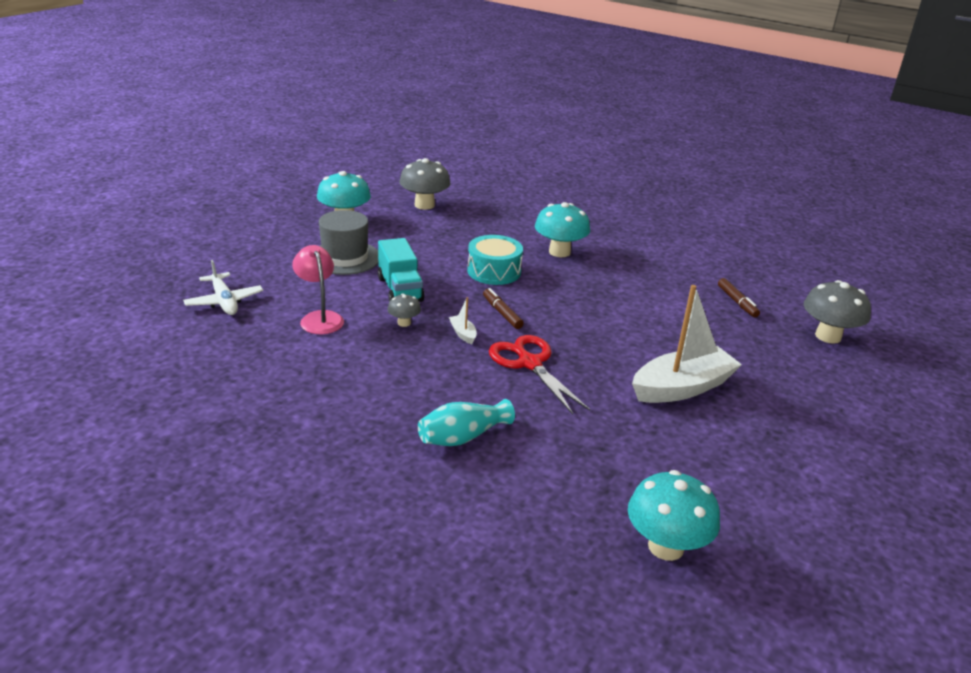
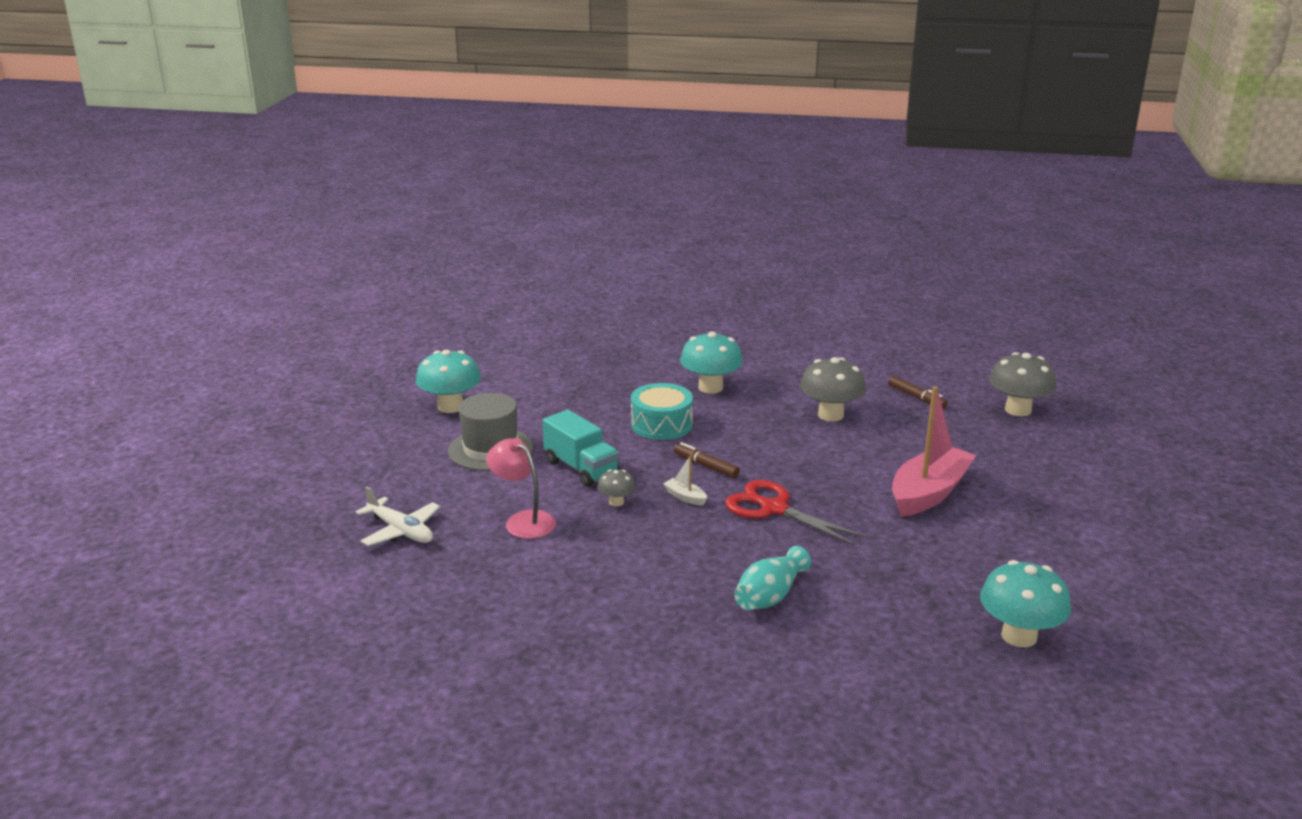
camera: 20 degrees left, 5 degrees down
grey mushroom [400,158,450,210] -> grey mushroom moved to [800,357,866,422]
white boat [632,285,742,403] -> pink boat [892,386,976,517]

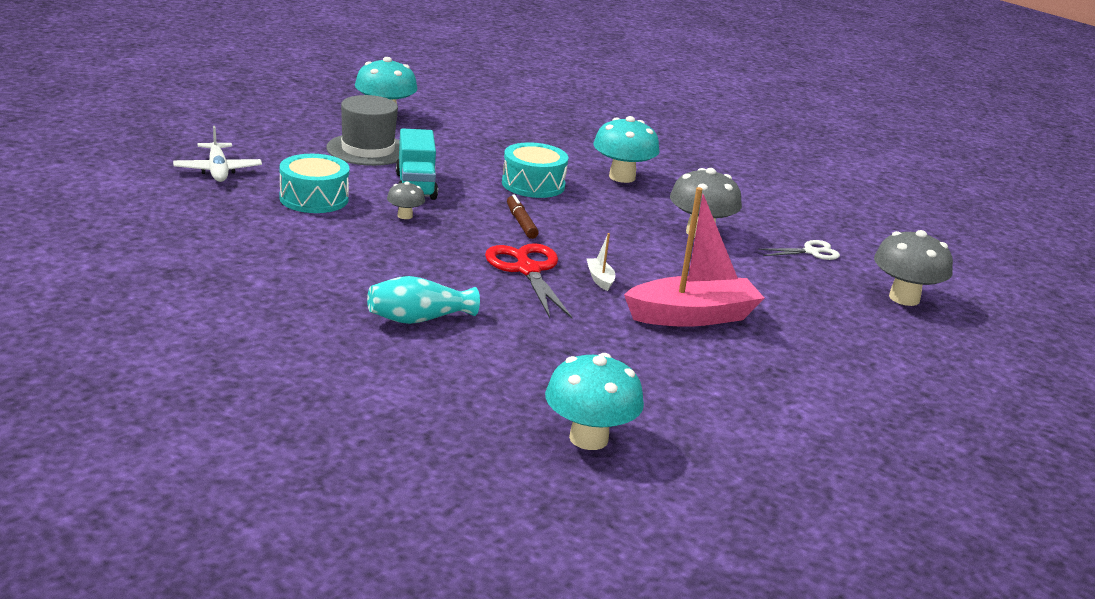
camera: 30 degrees right, 0 degrees up
pink lamp [486,438,556,539] -> turquoise drum [279,154,349,213]
white boat [663,455,707,506] -> white boat moved to [587,233,615,291]
brown marker [888,376,948,409] -> white scissors [758,240,840,260]

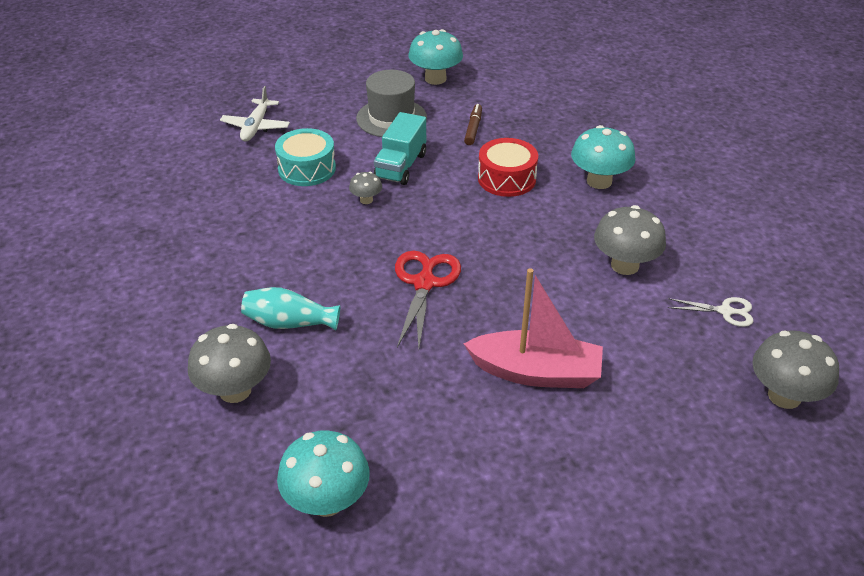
camera: 30 degrees right, 15 degrees up
turquoise drum [502,142,568,198] -> red drum [478,138,538,197]
brown marker [507,194,539,239] -> brown marker moved to [464,104,482,145]
white boat [587,233,615,291] -> none
none -> grey mushroom [188,324,271,403]

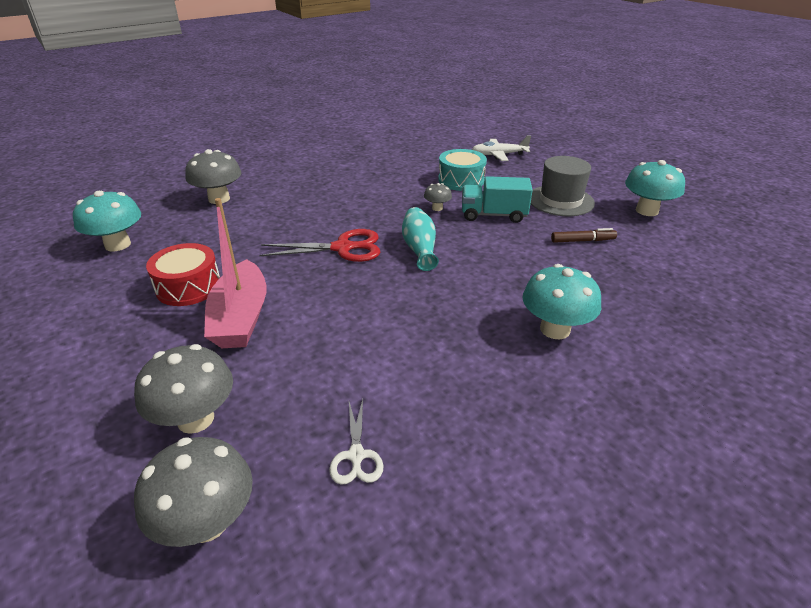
camera: 75 degrees right, 5 degrees down
turquoise vase [241,287,340,330] -> turquoise vase moved to [402,207,439,271]
red drum [478,138,538,197] -> red drum moved to [146,243,220,306]
grey mushroom [594,205,666,275] -> grey mushroom moved to [134,344,233,434]

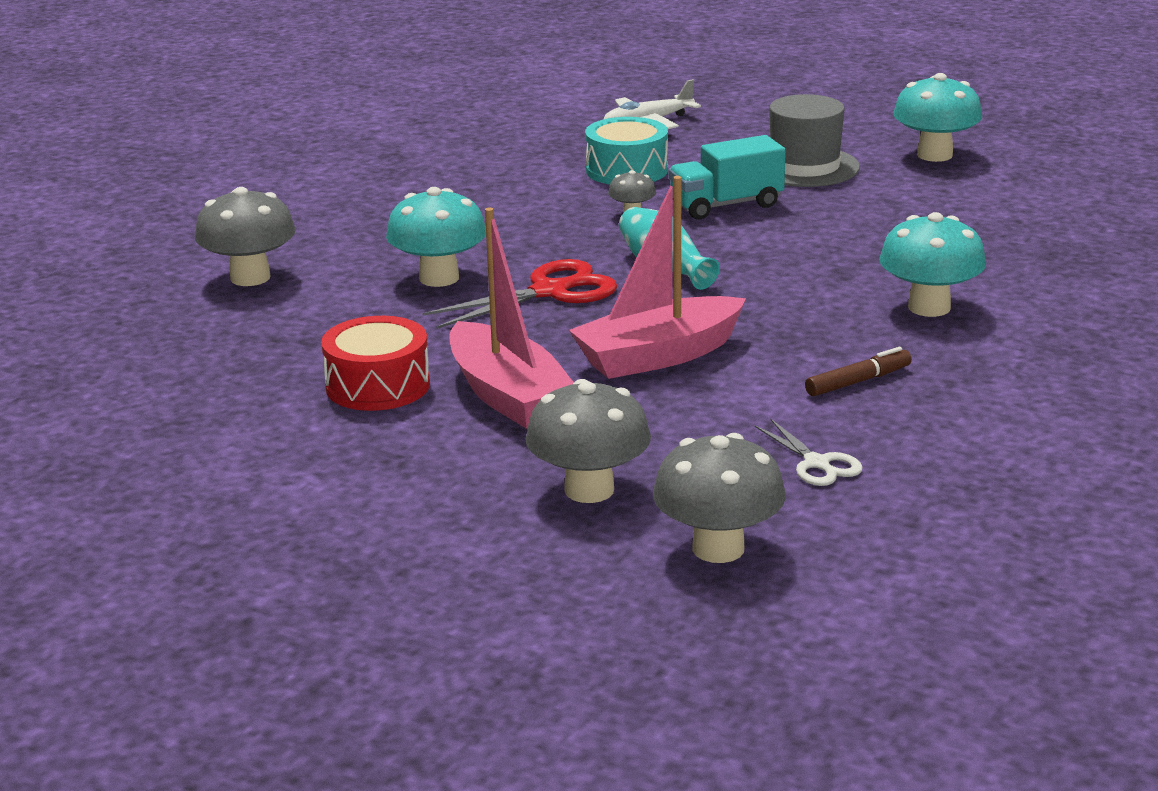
camera: 25 degrees left, 10 degrees down
turquoise mushroom [73,191,141,251] -> turquoise mushroom moved to [386,187,486,287]
brown marker [551,228,617,243] -> brown marker moved to [805,347,912,396]
none -> pink boat [569,176,746,379]

